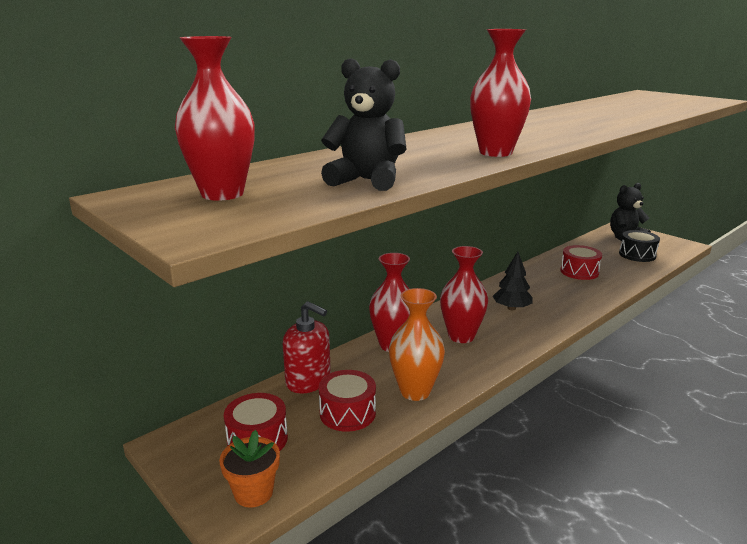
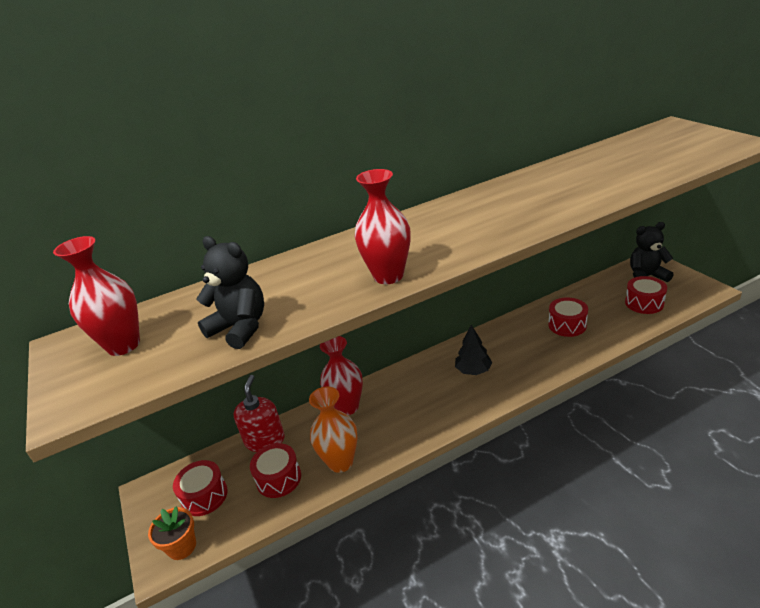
camera: 20 degrees right, 10 degrees up
red soap dispenser [283,301,331,394] -> red soap dispenser turned 135 degrees counterclockwise [233,375,285,452]
red vase [440,246,488,343] -> none
black drum [619,230,660,262] -> red drum [625,276,667,314]

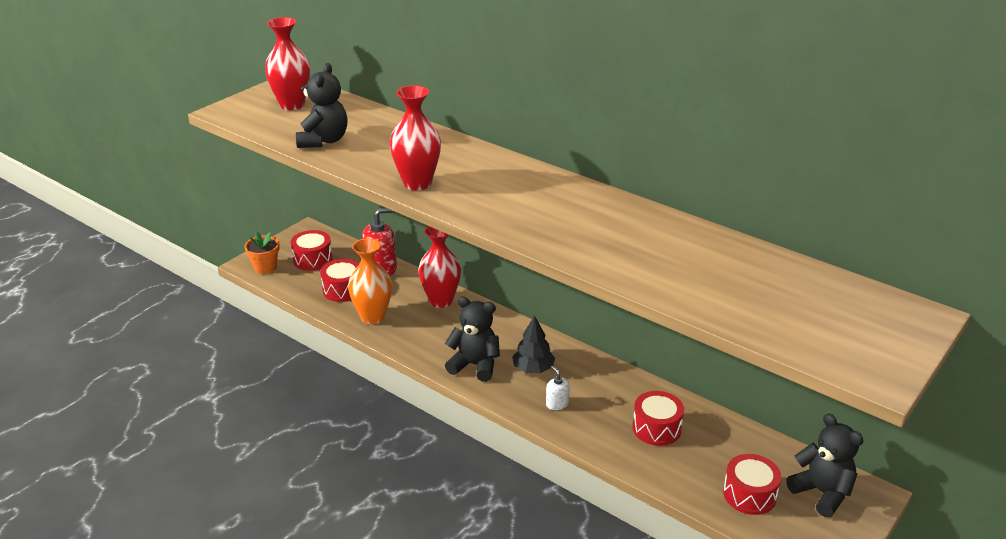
camera: 60 degrees right, 0 degrees up
none -> black teddy bear [445,297,500,382]
none -> white soap dispenser [546,366,570,410]

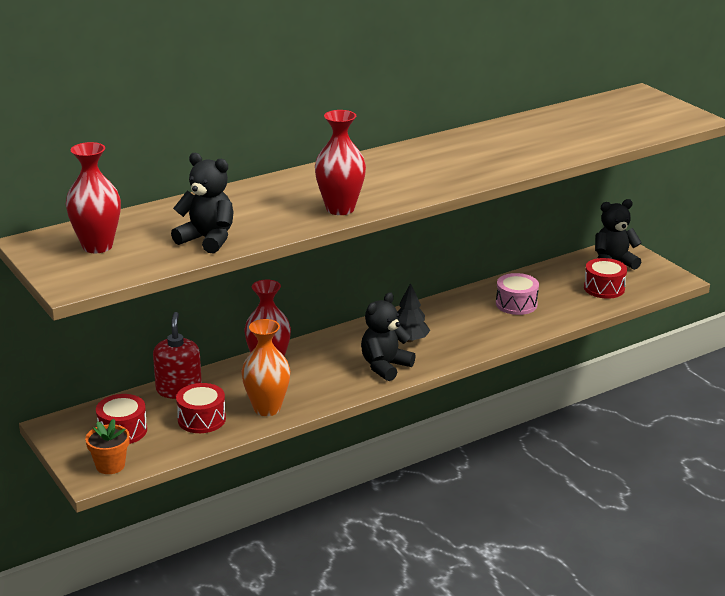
camera: 70 degrees left, 5 degrees down
white soap dispenser [546,366,570,410] -> none
red drum [632,391,684,446] -> pink drum [496,273,539,315]

